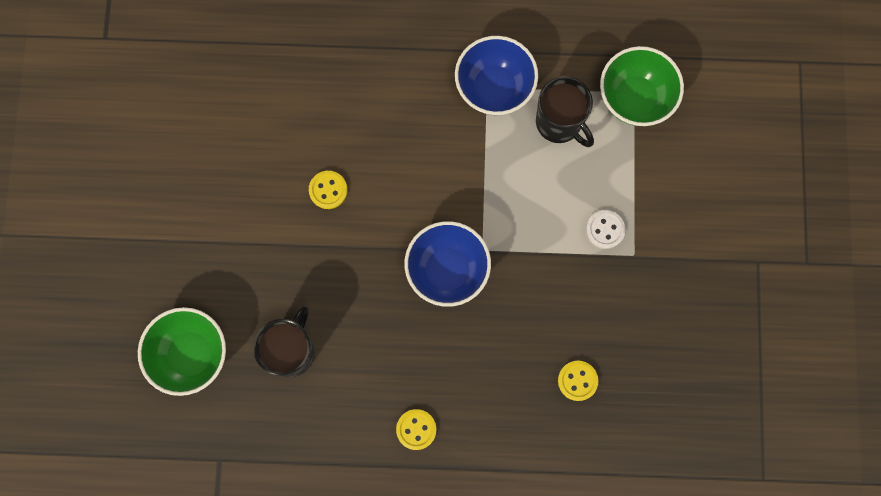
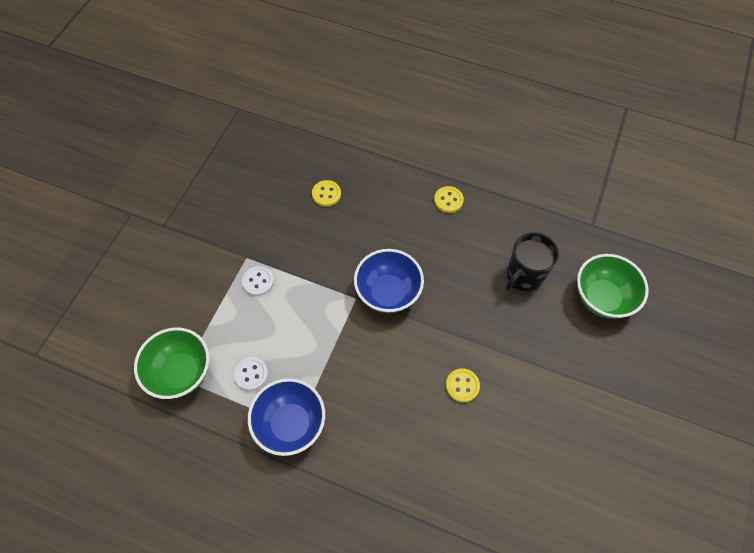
camera: 160 degrees left, 15 degrees down
black mug [536,76,594,147] -> white button [234,357,268,391]

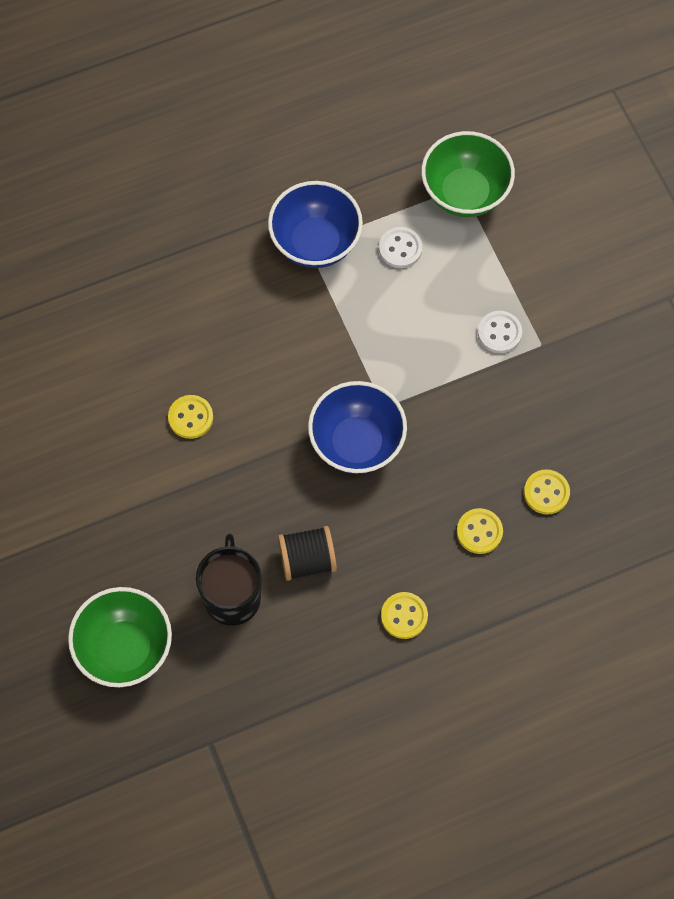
camera: 135 degrees right, 5 degrees up
none -> black spool [278,526,337,581]
none -> yellow button [457,508,503,554]

